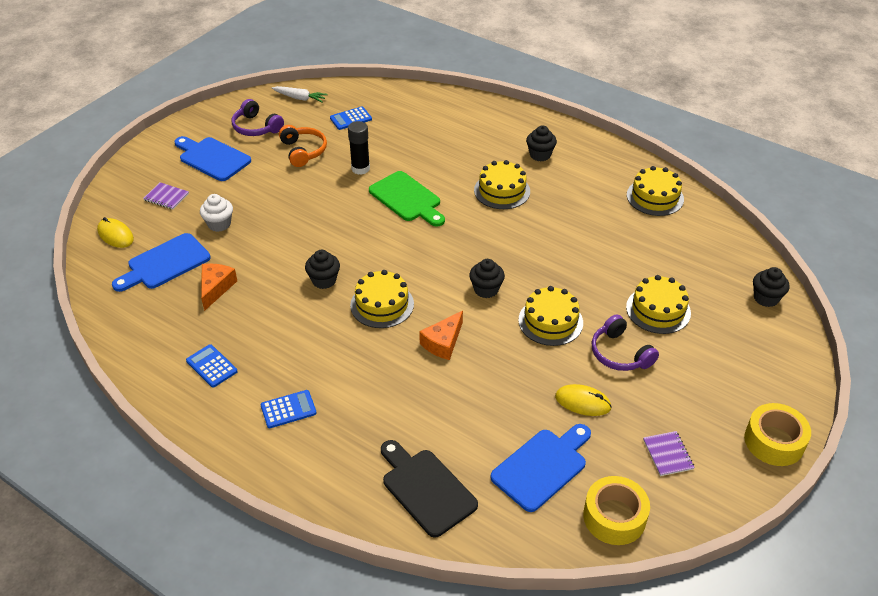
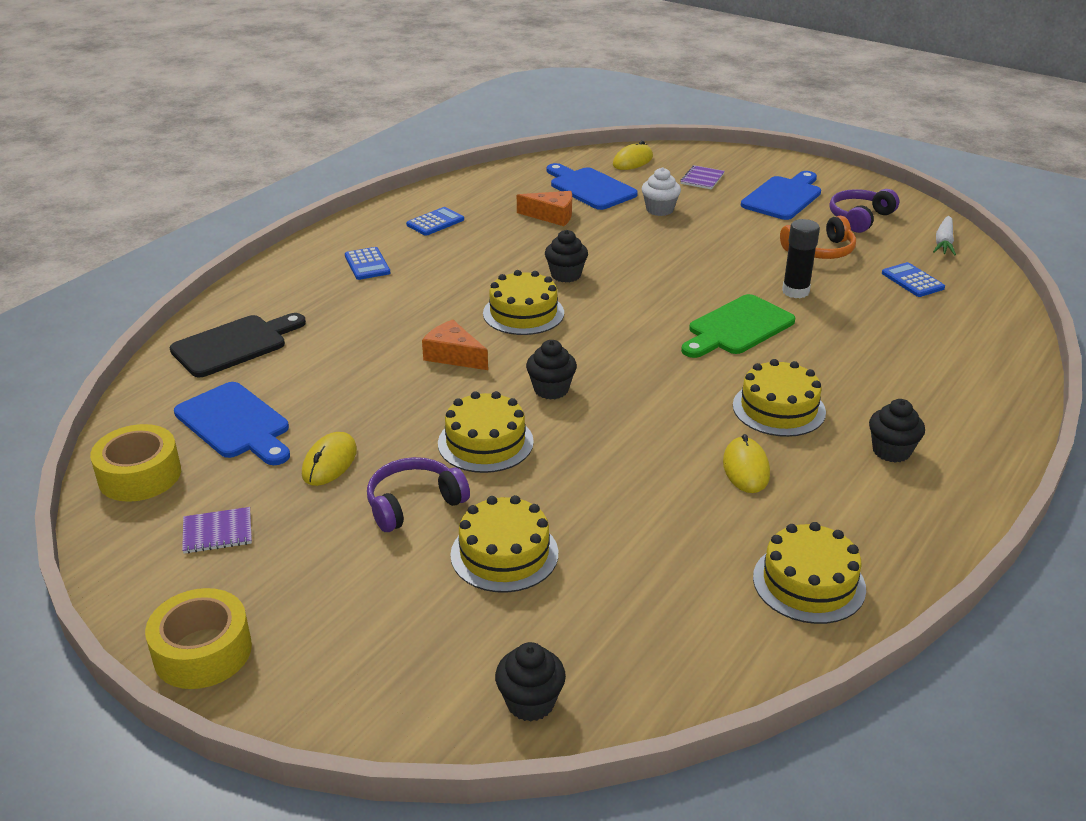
camera: 90 degrees right, 10 degrees down
none -> yellow mouse [723,434,770,493]

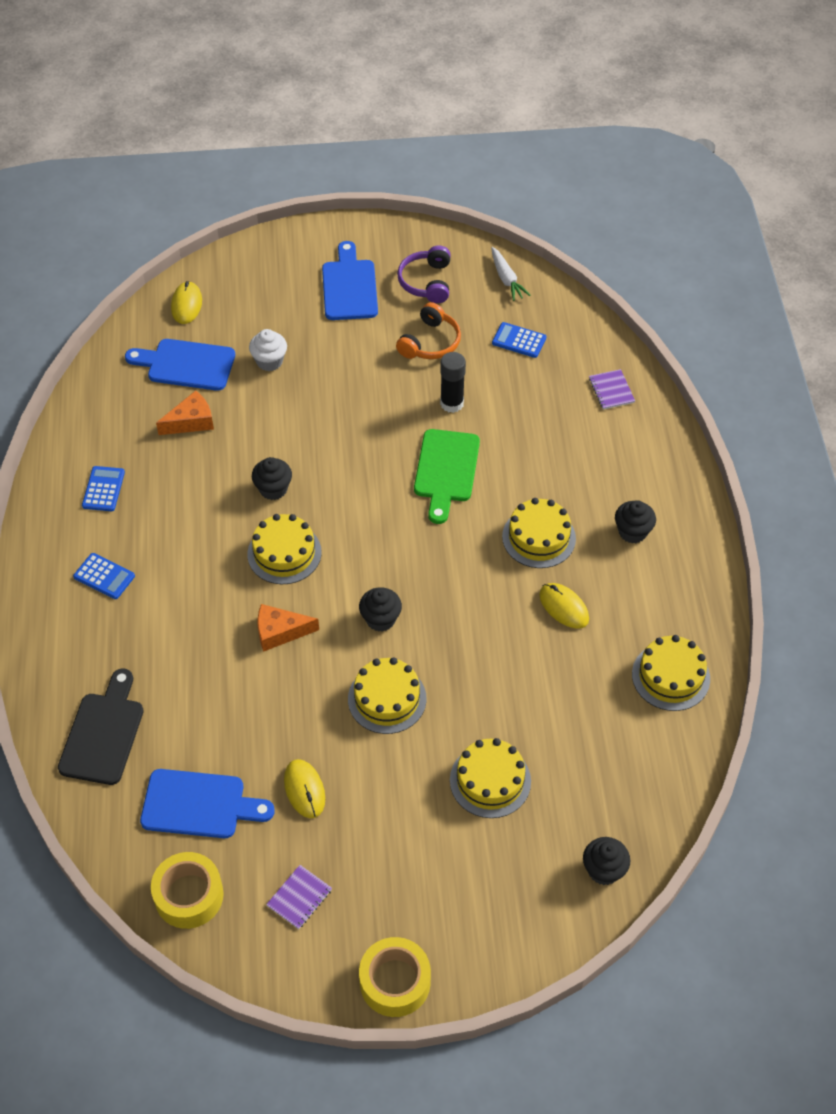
camera: 40 degrees left, 20 degrees up
purple headphones [367,457,470,532] -> none
purple notebook [680,165,725,190] -> purple notebook moved to [589,369,635,410]

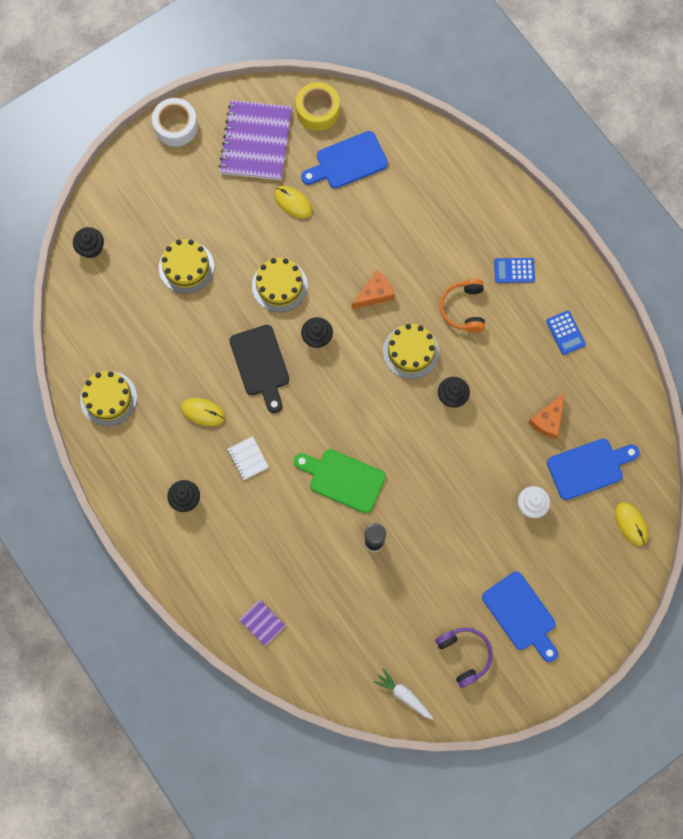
camera: 150 degrees right, 20 degrees up
black cutting board [58,669,144,785] -> black cutting board moved to [230,325,289,413]
purple notebook [266,865,332,929] -> purple notebook [219,100,292,180], size x2.32
yellow tape [359,937,431,1017] -> white tape [152,98,198,147]
orange headphones [396,302,461,359] -> orange headphones moved to [439,279,485,332]
green cutting board [414,429,480,524] -> green cutting board turned 45 degrees counterclockwise [294,449,386,513]
blue calculator [492,322,546,358] -> none
yellow cake [502,498,576,568] -> white notebook [228,436,269,480]

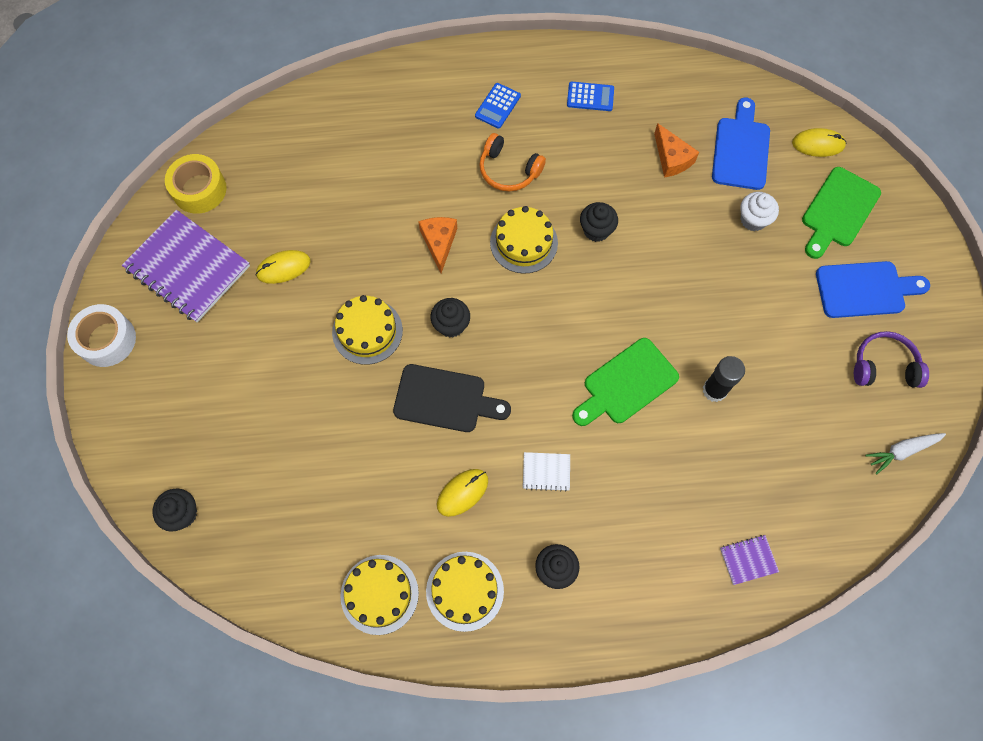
camera: 60 degrees left, 5 degrees down
yellow cake [159,239,214,293] -> yellow cake moved to [426,552,504,632]
blue cutting board [301,131,388,189] -> none
none -> green cutting board [802,167,881,259]

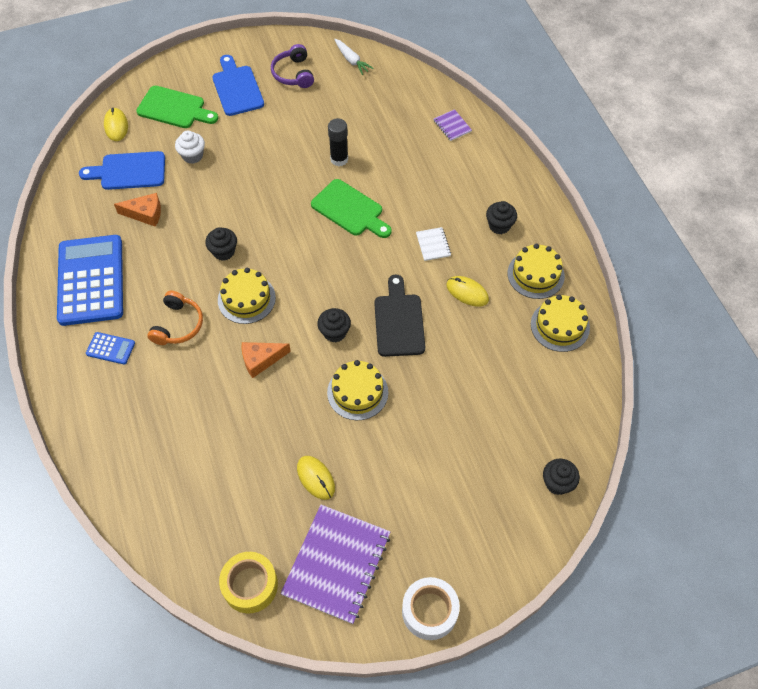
camera: 105 degrees left, 10 degrees down
blue calculator [567,82,614,111] -> blue calculator [57,235,123,326], size x2.40
orange cheese [654,123,699,177] -> orange cheese turned 45 degrees clockwise [114,193,161,227]

